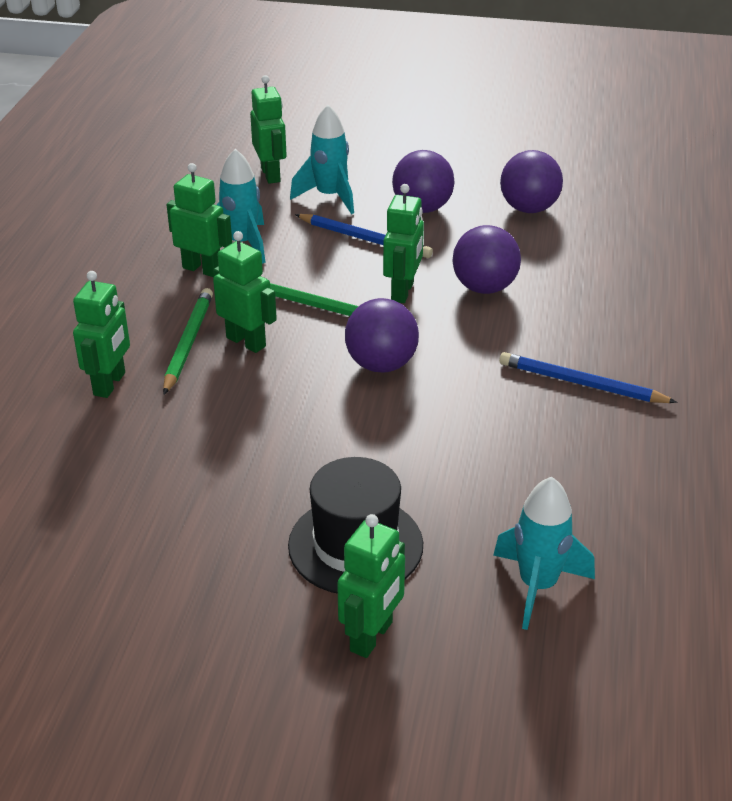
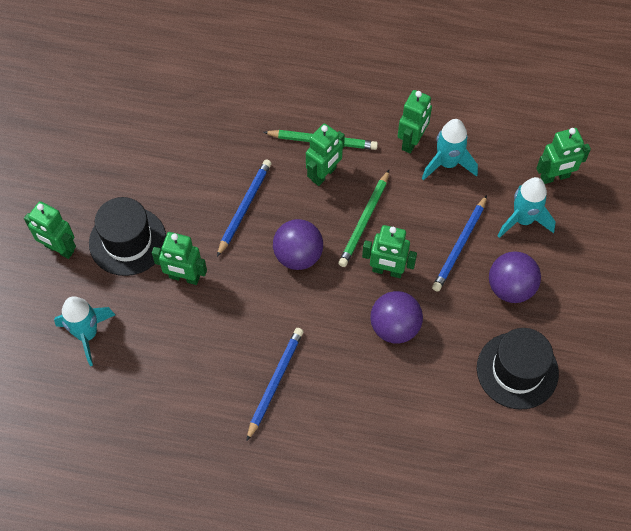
camera: 90 degrees right, 25 degrees up
green robot [73,271,130,398] -> green robot moved to [152,232,207,285]
purple ball [500,150,563,213] -> black hat [477,328,559,410]
none -> blue pencil [217,159,271,257]

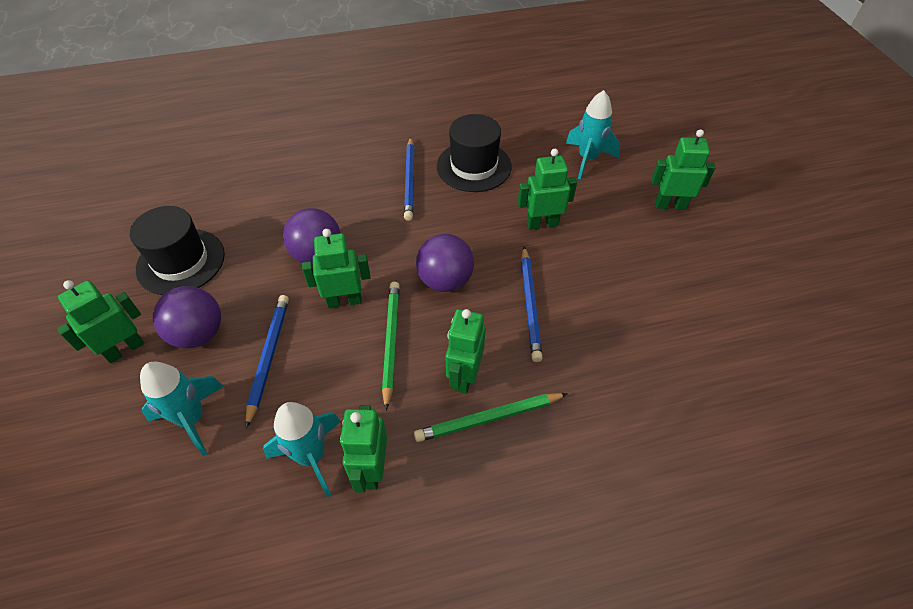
camera: 155 degrees right, 10 degrees down
black hat [89,197,166,276] -> black hat moved to [437,114,512,192]
green robot [536,128,591,184] -> green robot moved to [57,280,144,364]

